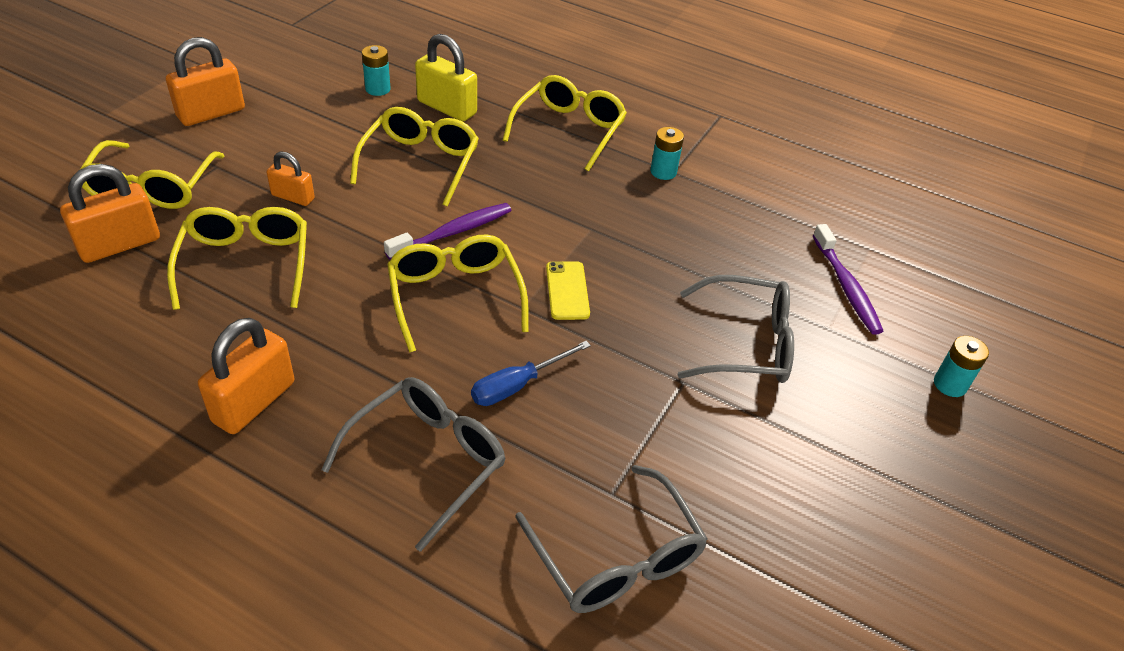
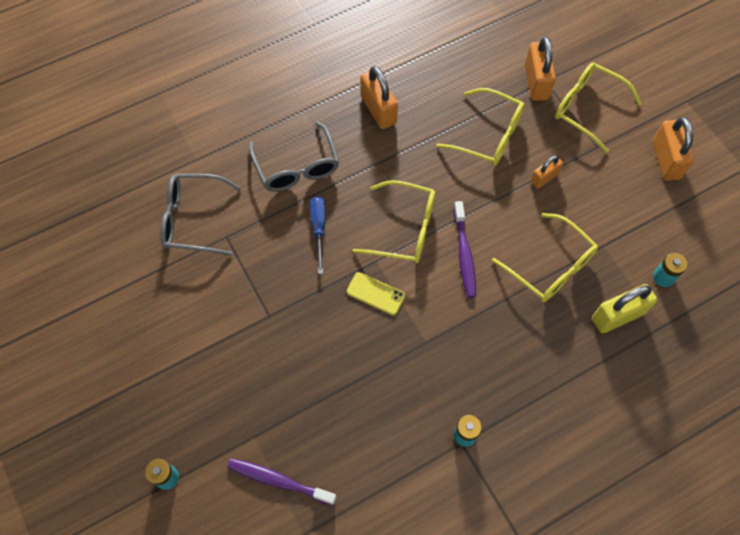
camera: 125 degrees right, 20 degrees up
yellow glasses [503,75,627,171] -> none
grey glasses [678,275,794,383] -> none

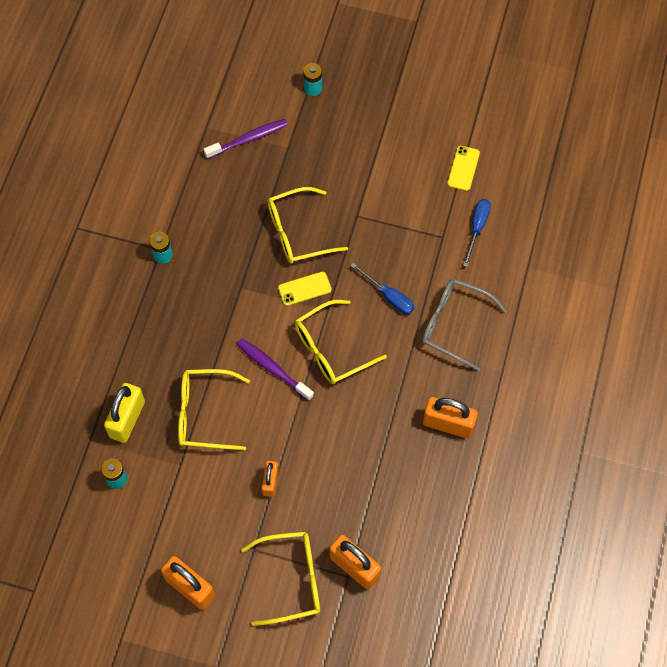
camera: 135 degrees right, 0 degrees up
grey glasses [160,174,242,256] -> blue screwdriver [463,199,491,267]
yellow glasses [436,88,524,166] -> yellow glasses moved to [268,187,348,264]
none -> yellow phone [447,146,480,191]

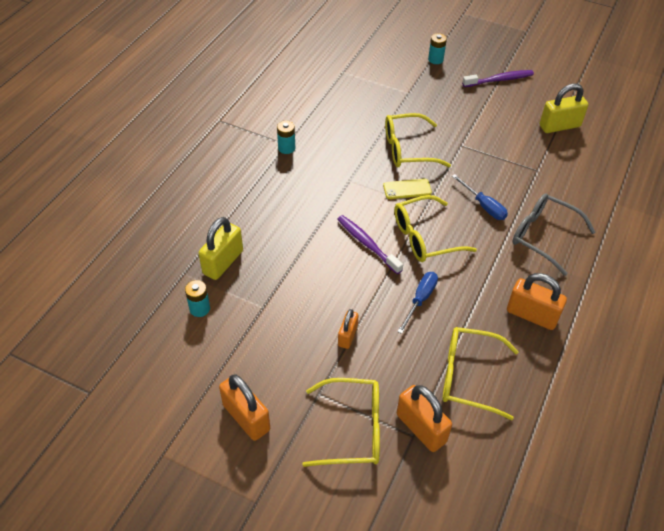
camera: 10 degrees right, 15 degrees down
yellow glasses [178,369,250,450] -> yellow glasses moved to [443,327,519,420]
purple toothbrush [204,119,288,159] -> purple toothbrush moved to [462,70,534,87]
yellow phone [447,146,480,191] -> yellow padlock [540,84,588,133]
blue screwdriver [463,199,491,267] -> blue screwdriver moved to [397,272,438,334]

